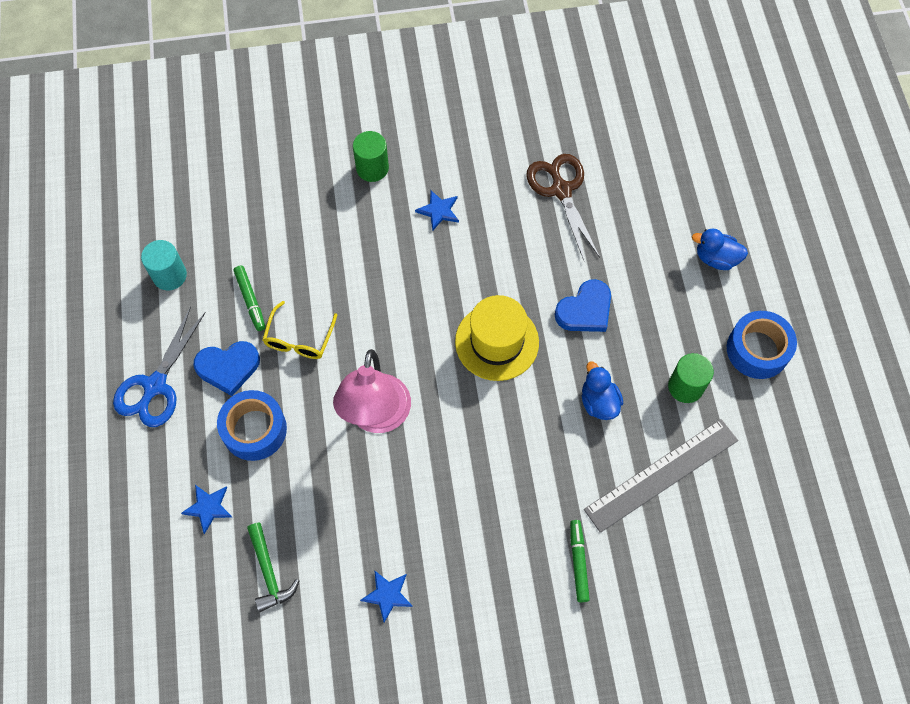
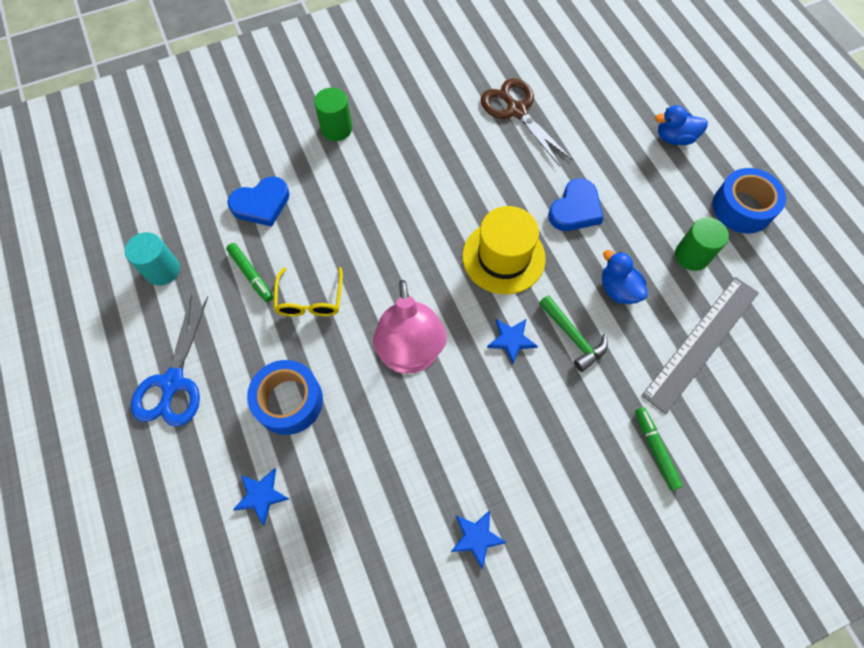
camera: 15 degrees left, 0 degrees up
blue heart [193,341,260,396] -> blue heart moved to [227,176,290,227]
green hammer [247,523,299,612] -> green hammer moved to [539,295,608,372]
blue star [415,190,459,231] -> blue star moved to [487,319,538,364]

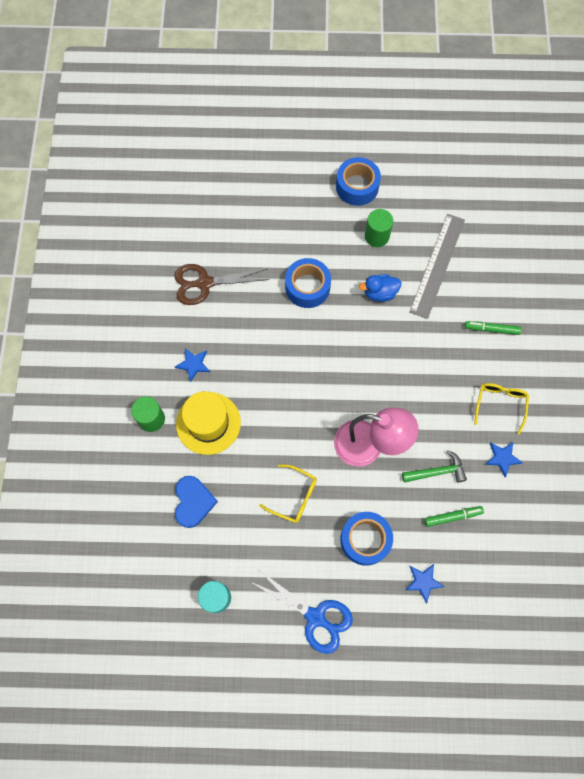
camera: 65 degrees left, 5 degrees up
green marker [226,243,273,302] -> green marker moved to [424,506,484,527]
yellow hat [462,206,546,294] -> yellow hat moved to [176,391,241,455]
blue star [487,319,538,364] -> blue star moved to [175,348,210,382]
green hammer [539,295,608,372] -> green hammer moved to [402,450,467,483]
blue heart [548,178,604,231] -> blue tape [285,258,331,308]
grey ruler [641,277,759,414] -> grey ruler turned 45 degrees clockwise [410,214,465,319]
blue duck [655,105,708,145] -> none
none -> yellow glasses [474,383,529,434]

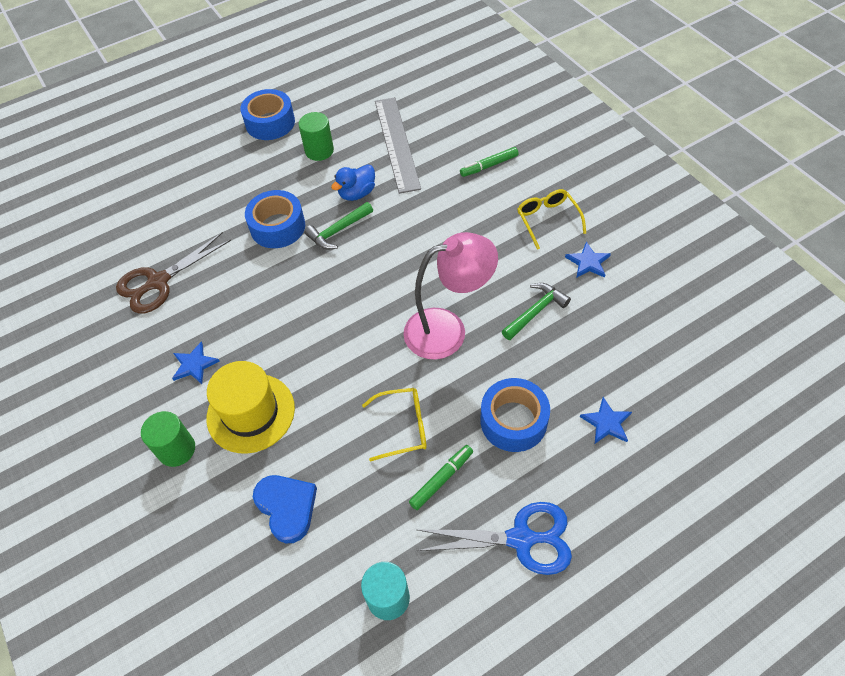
camera: 30 degrees left, 15 degrees down
green marker [424,506,484,527] -> green marker moved to [409,445,473,510]
none -> green hammer [304,202,373,250]

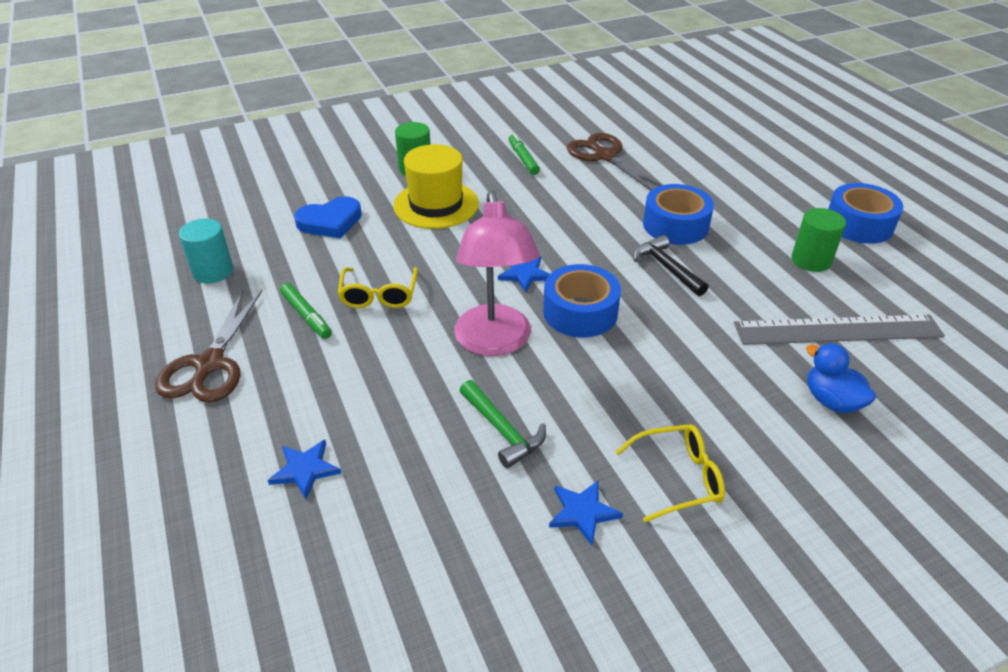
camera: 95 degrees right, 15 degrees down
blue star [172,342,219,384] -> blue star moved to [498,256,550,293]
green hammer [304,202,373,250] -> black hammer [633,235,708,296]
blue duck [331,164,375,201] -> blue duck moved to [806,343,876,413]
blue scissors [417,502,572,575] -> brown scissors [155,290,262,403]
green marker [460,147,519,177] -> green marker moved to [509,133,540,175]
blue tape [480,378,550,452] -> blue tape moved to [543,264,621,338]

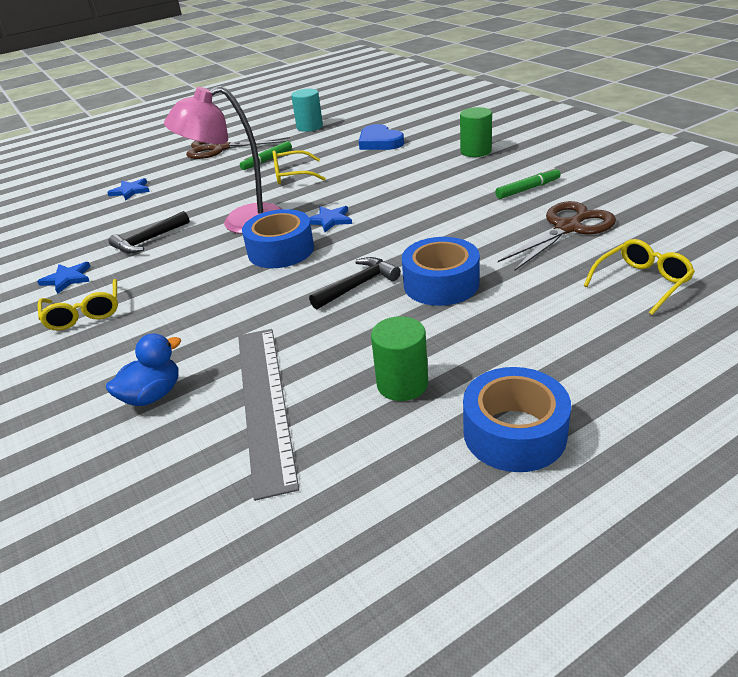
camera: 85 degrees right, 5 degrees down
yellow hat [393,144,479,229] -> none
green hammer [459,380,546,468] -> black hammer [109,211,190,254]
none -> yellow glasses [584,239,695,315]

